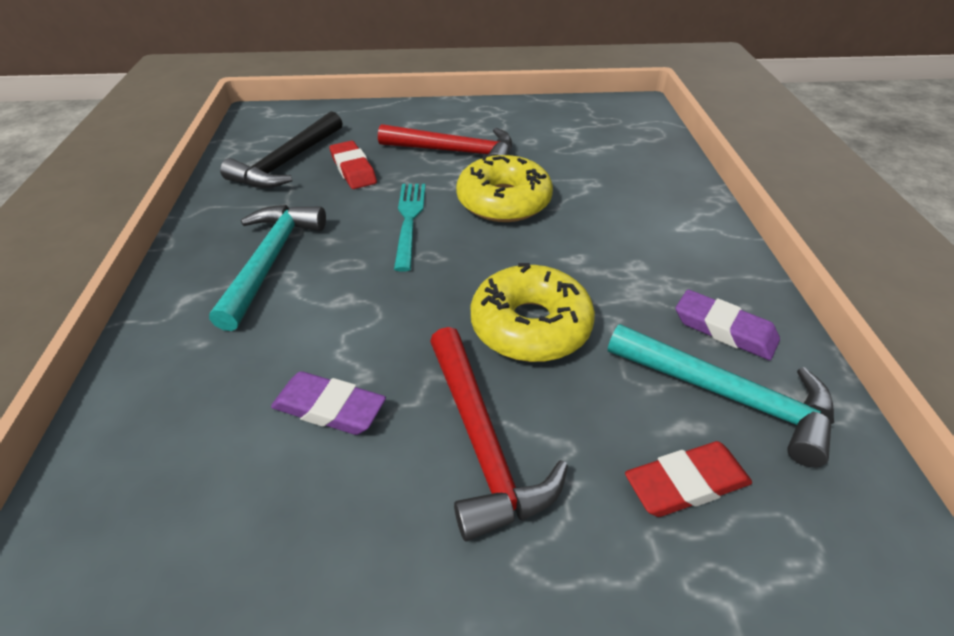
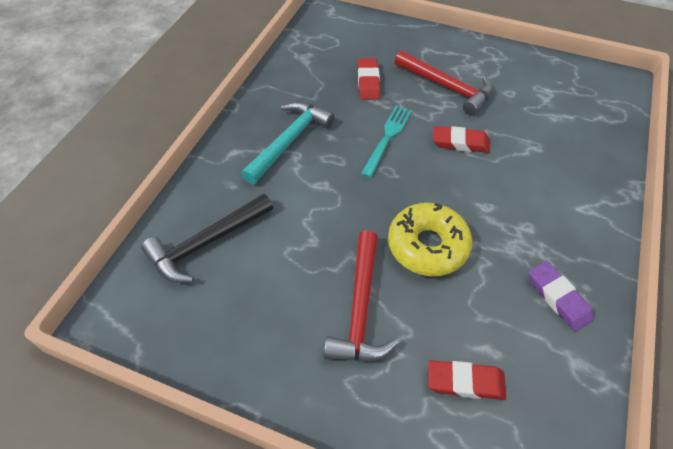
camera: 25 degrees right, 10 degrees up
black hammer [220,111,342,188] -> black hammer moved to [141,193,273,283]
purple eraser [271,371,386,435] -> none
yellow donut [456,155,553,222] -> red eraser [433,126,490,153]
turquoise hammer [608,324,834,467] -> none

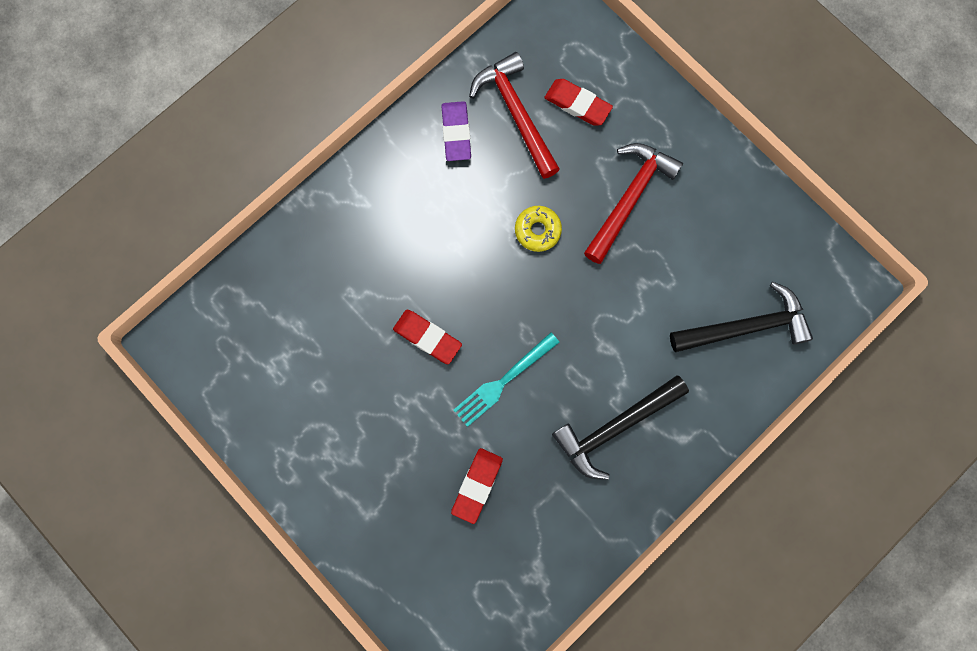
camera: 155 degrees left, 25 degrees up
turquoise hammer [241,102,334,184] -> black hammer [552,375,689,480]
yellow donut [388,203,472,276] -> yellow donut [515,206,562,252], size x0.56
red hammer [395,51,493,115] -> red hammer moved to [469,52,560,179]

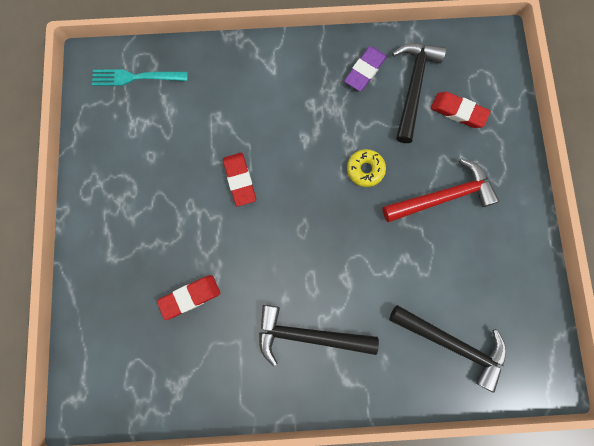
camera: 40 degrees right, 0 degrees up
turquoise fork [453,332,559,427] -> turquoise fork moved to [92,69,188,86]
red hammer [469,52,560,179] -> black hammer [392,43,446,143]
red eraser [544,79,613,126] -> red eraser turned 45 degrees counterclockwise [431,92,490,128]

